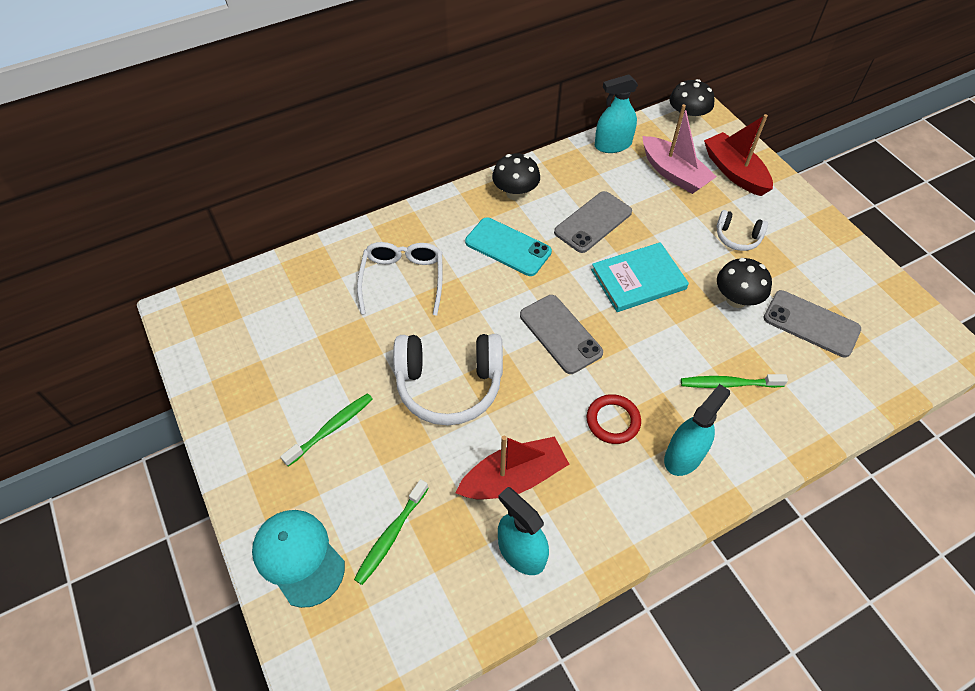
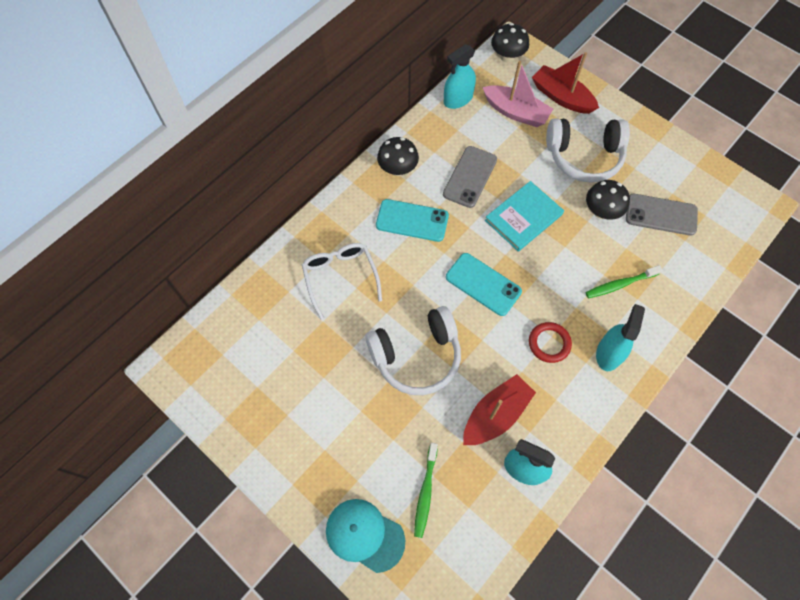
camera: 20 degrees left, 10 degrees up
green toothbrush [280,393,373,467] -> none
grey phone [520,295,603,374] -> turquoise phone [446,253,522,316]
white headphones [716,210,768,251] -> white headphones [546,118,630,183], size x2.00

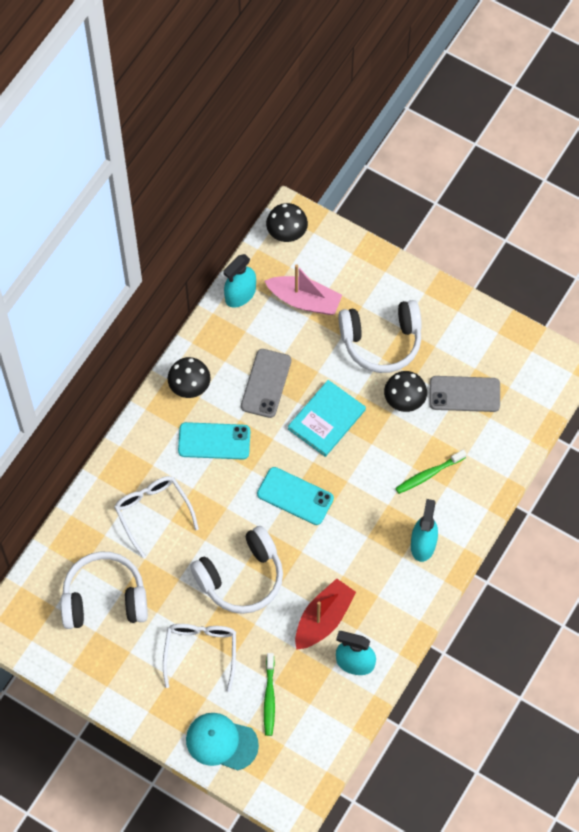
camera: 10 degrees left, 0 degrees up
red ring [529,322,572,363] -> none
red boat [532,52,599,114] -> none
none -> white headphones [61,552,148,629]
none -> white glasses [163,624,236,692]

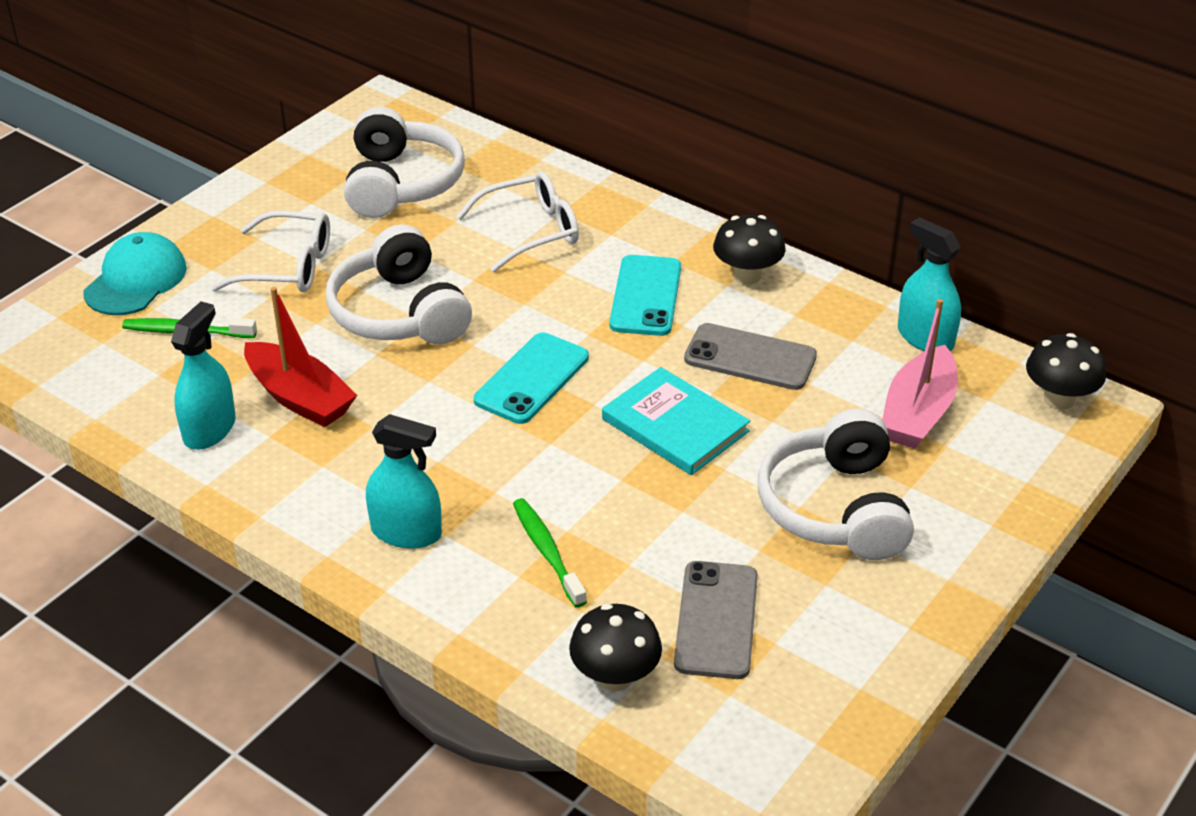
camera: 95 degrees right, 25 degrees down
black mushroom [384,371,427,412] -> black mushroom moved to [569,604,662,692]

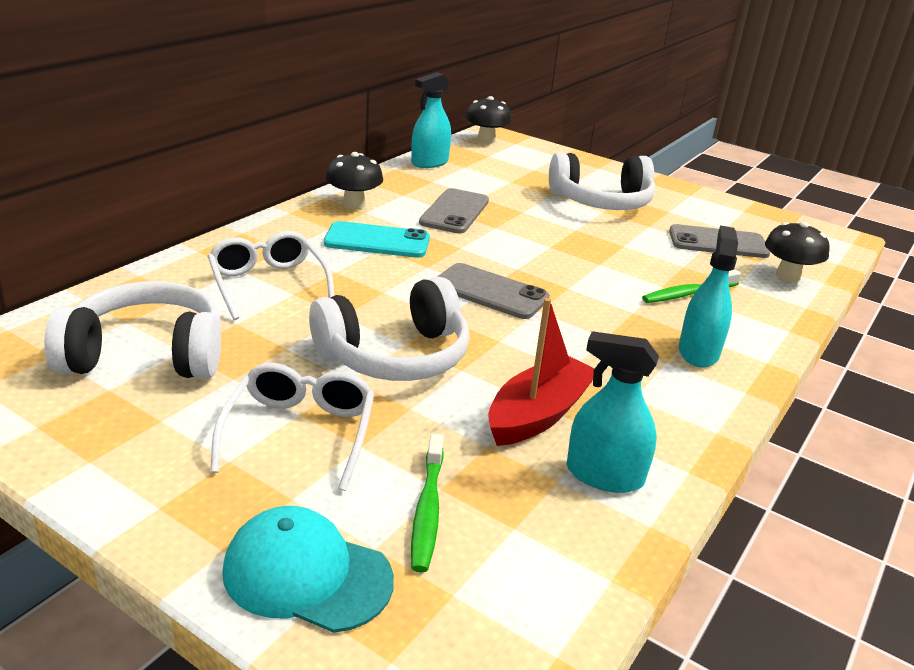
camera: 95 degrees left, 10 degrees down
turquoise phone [474,333,589,424] -> grey phone [437,263,550,319]
turquoise book [602,367,750,475] -> none
pink boat [882,299,958,449] -> none

